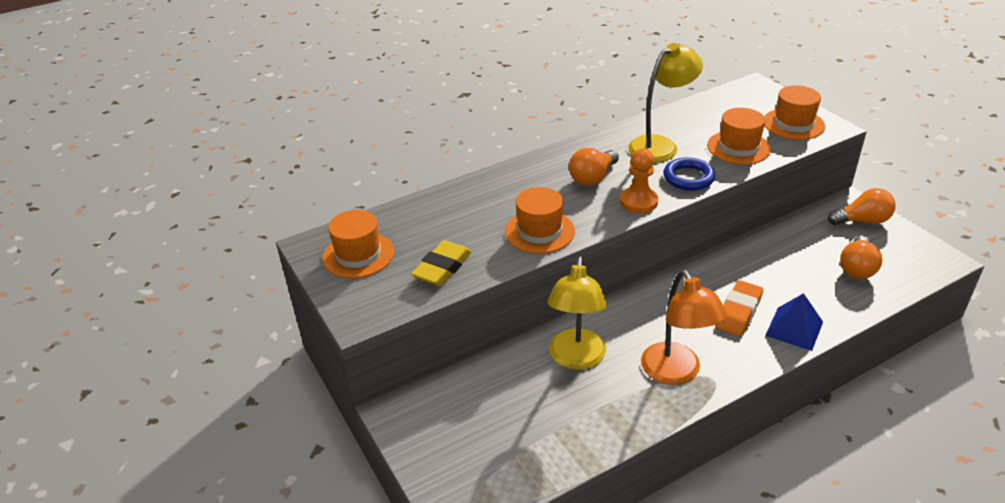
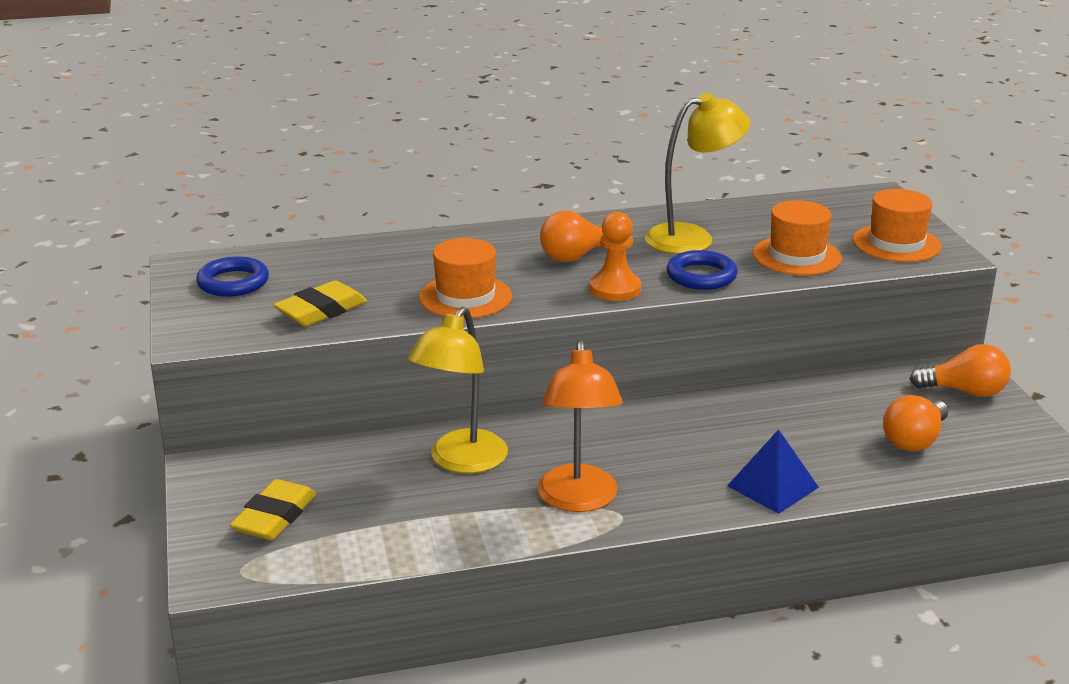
camera: 15 degrees right, 10 degrees down
orange hat [322,210,394,278] -> blue ring [196,256,269,297]
orange eraser [715,280,763,336] -> none
none -> yellow eraser [230,479,316,540]

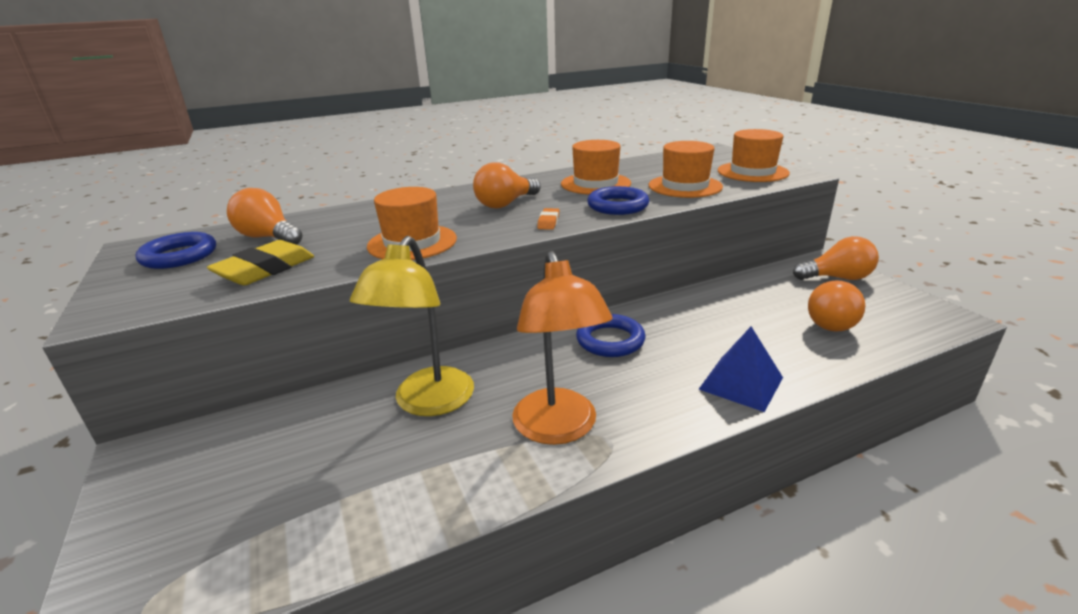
camera: 10 degrees left, 0 degrees up
yellow eraser [230,479,316,540] -> none
orange pawn [590,212,641,301] -> orange eraser [537,208,559,230]
yellow lamp [645,93,750,254] -> orange hat [561,140,631,194]
none -> orange light bulb [227,188,302,245]
none -> blue ring [576,314,645,357]

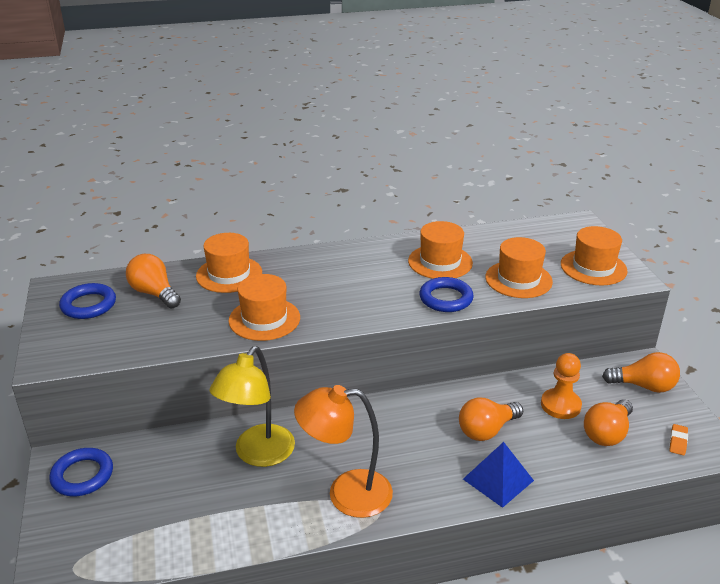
camera: 10 degrees right, 5 degrees up
yellow eraser [207,240,314,285] -> none
orange light bulb [473,162,541,208] -> orange light bulb moved to [459,397,523,441]
orange lamp [512,251,612,445] -> orange lamp turned 90 degrees clockwise [294,385,393,518]
orange eraser [537,208,559,230] -> orange eraser moved to [669,424,688,455]
blue ring [576,314,645,357] -> blue ring moved to [49,448,113,496]
none -> orange hat [196,233,262,293]
none -> orange pawn [541,353,582,419]

